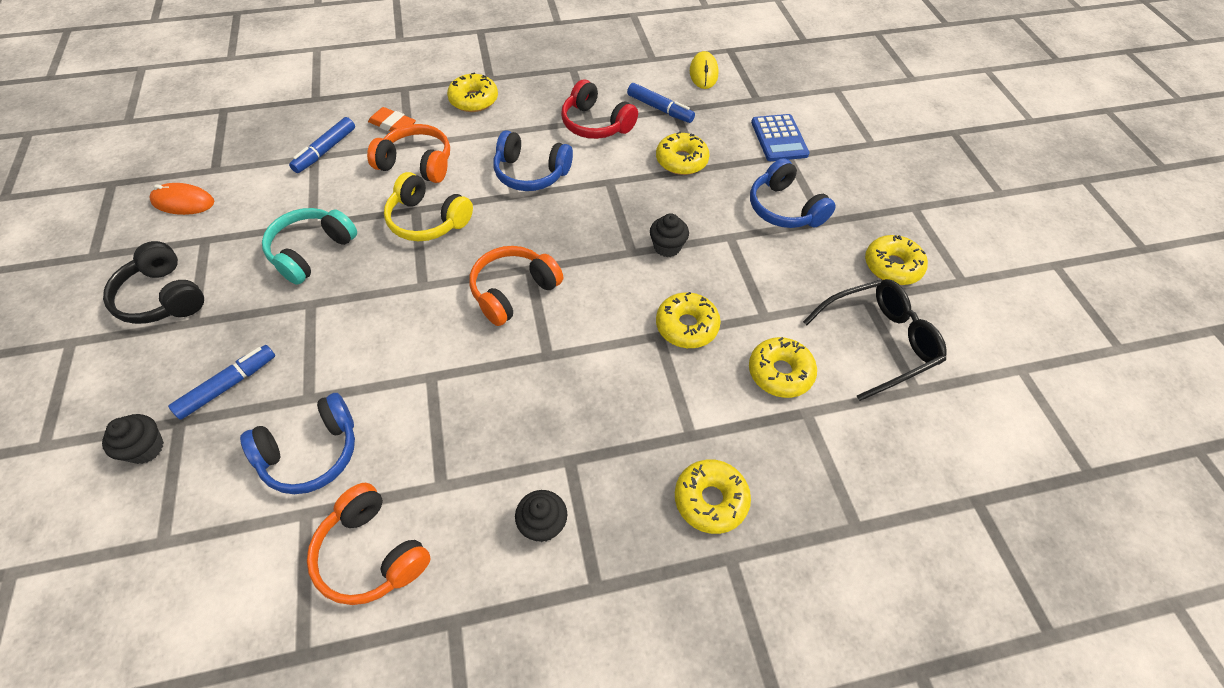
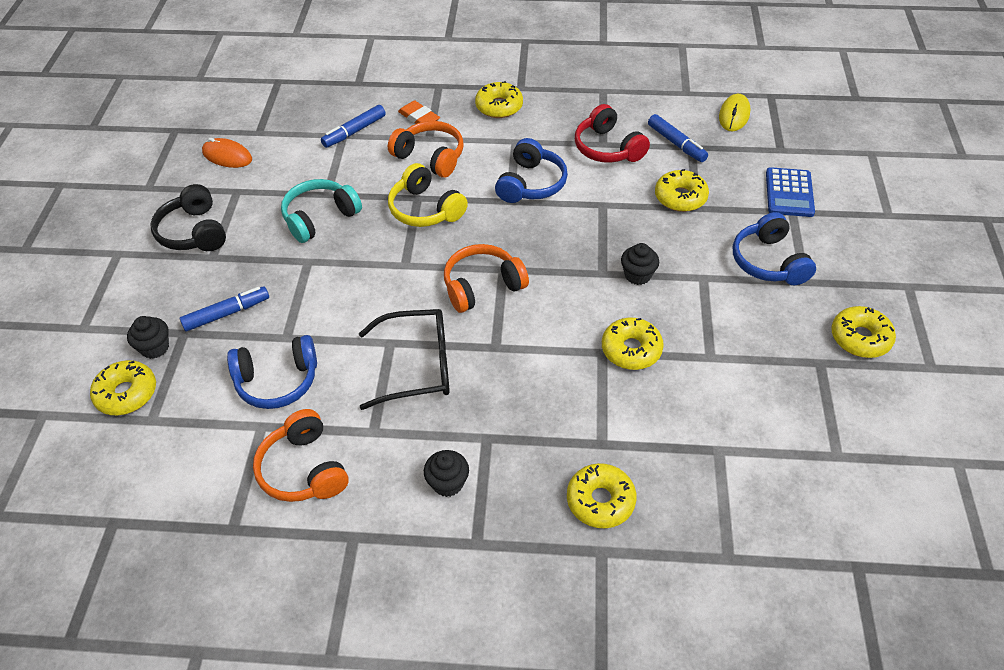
camera: 20 degrees right, 5 degrees down
blue headphones [493,130,573,191] -> blue headphones turned 105 degrees counterclockwise [495,138,568,203]
yellow donut [749,337,817,398] -> yellow donut moved to [90,360,156,415]
black glasses [803,279,947,401] -> black glasses moved to [359,309,450,410]

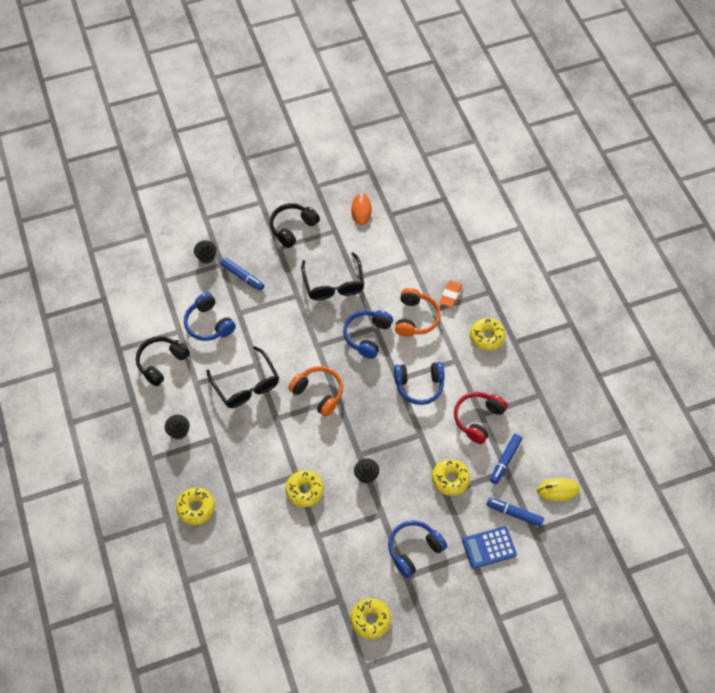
camera: 65 degrees right, 10 degrees up
yellow donut [90,360,156,415] -> none
orange headphones [253,409,349,502] -> black headphones [136,336,190,386]
turquoise headphones [281,179,362,243] -> black glasses [301,252,364,300]
blue marker [321,105,386,148] -> blue marker moved to [486,498,544,527]
yellow headphones [388,163,468,227] -> blue headphones [343,310,393,359]

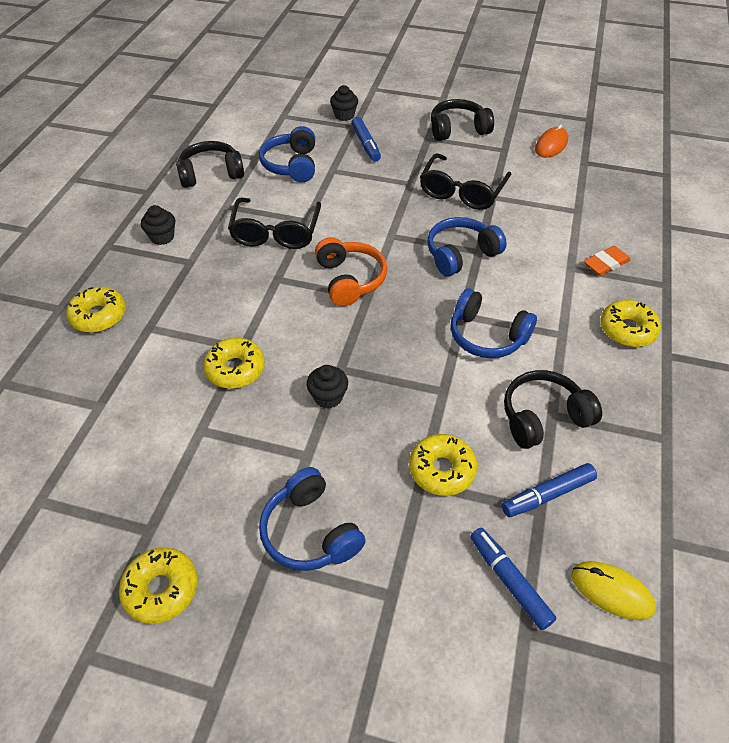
camera: 35 degrees right, 10 degrees down
blue headphones [388,521,447,578] -> blue headphones turned 120 degrees counterclockwise [259,467,366,571]
orange headphones [395,288,441,337] -> none
red headphones [454,392,507,444] -> black headphones [504,370,602,449]
blue calculator [462,526,517,569] -> none

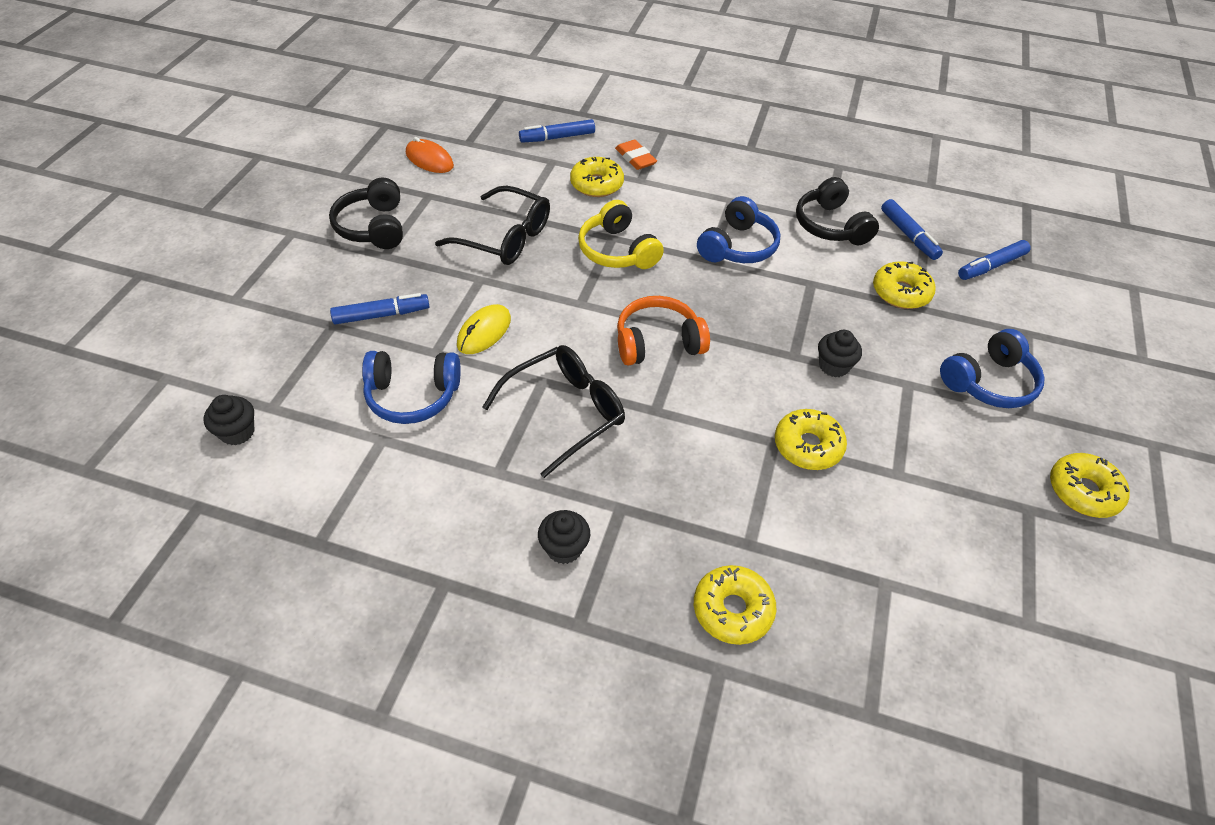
camera: 90 degrees left, 0 degrees up
black headphones [176,141,244,188] -> none
black glasses [228,198,321,249] -> black glasses turned 45 degrees counterclockwise [482,345,625,478]
black cupcake [330,85,358,121] -> black cupcake moved to [203,395,254,445]
blue headphones [428,217,507,277] -> yellow headphones [578,200,664,269]
yellow mouse [571,561,656,620] -> yellow mouse moved to [457,304,511,354]
yellow donut [601,300,661,347] -> yellow donut moved to [570,157,624,197]
none -> blue marker [519,119,595,143]

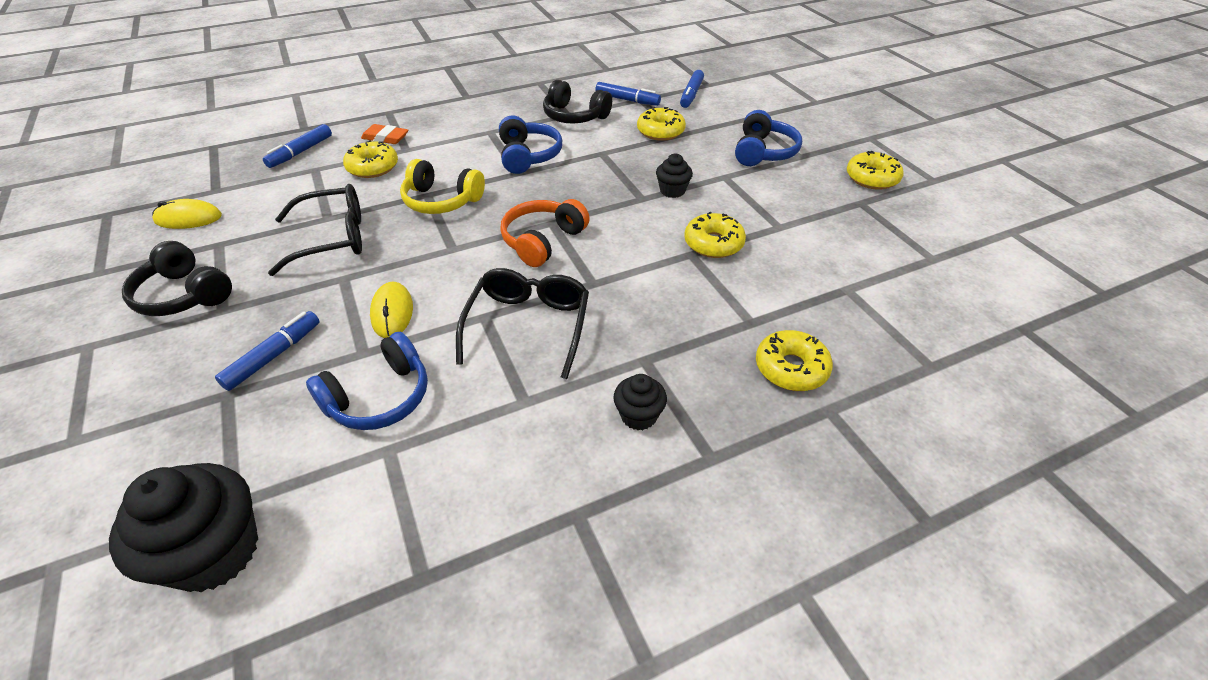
camera: 40 degrees left, 5 degrees down
black cupcake [203,395,254,445] -> black cupcake [109,463,258,592], size x1.91
orange mouse [406,137,454,173] -> yellow mouse [152,199,222,229]

